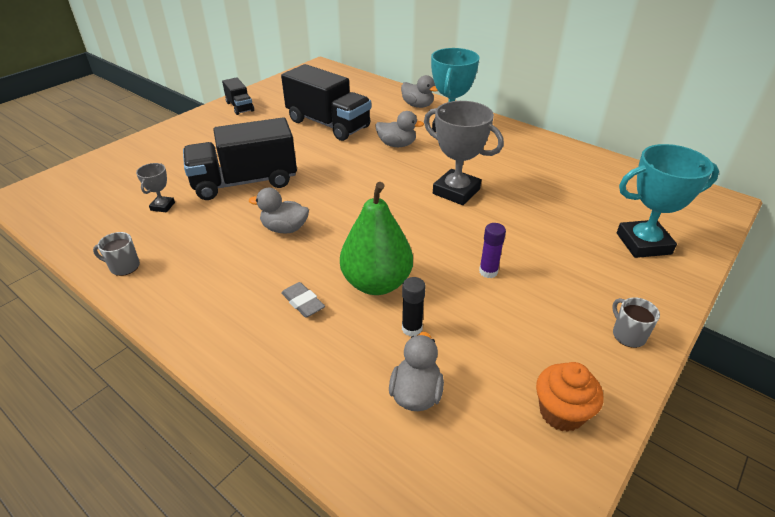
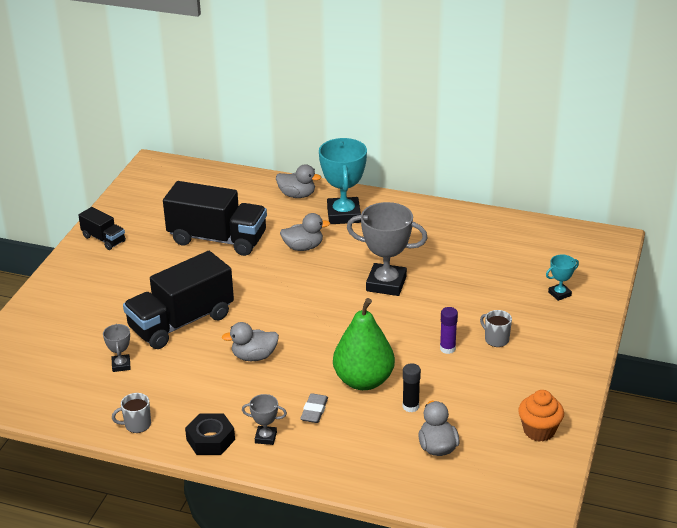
camera: 20 degrees left, 5 degrees down
grey eraser [281,282,325,318] -> grey eraser turned 75 degrees clockwise [300,393,328,423]
grey mug [612,297,660,348] -> grey mug moved to [480,310,512,347]
turquoise trophy [617,144,719,258] -> turquoise trophy [546,255,579,301], size x0.48
none -> black nut [185,413,235,455]
none -> grey trophy [242,394,287,445]

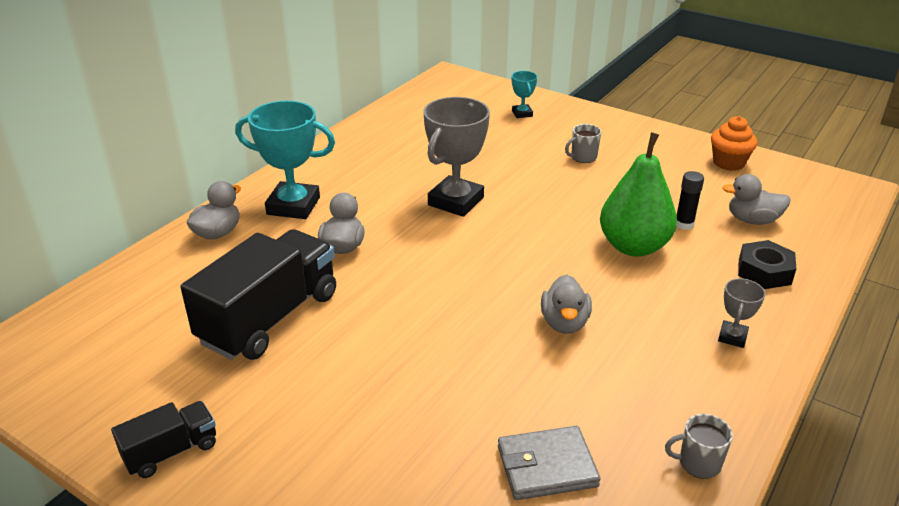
camera: 75 degrees left, 0 degrees up
grey trophy [103,324,131,372] -> grey wallet [498,426,601,500]
grey mug [112,393,151,433] -> grey mug turned 90 degrees clockwise [665,414,733,479]
black truck [123,251,234,349] -> none
black nut [185,413,235,455] -> black nut moved to [738,240,796,289]
grey eraser [300,393,328,423] -> none
purple glue stick [440,307,458,354] -> none

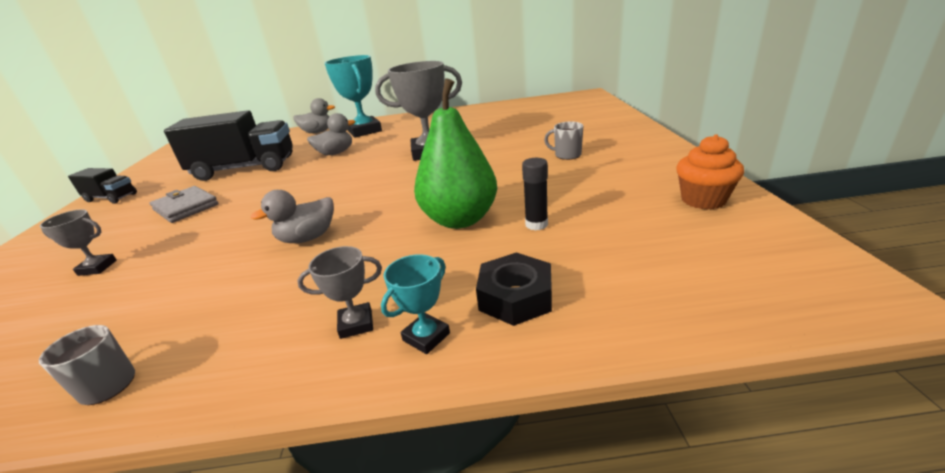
camera: 55 degrees right, 5 degrees down
grey wallet [498,426,601,500] -> grey wallet moved to [150,186,219,223]
turquoise trophy [512,71,537,118] -> turquoise trophy moved to [381,254,450,354]
grey duck [722,174,791,225] -> none
none -> grey trophy [40,209,117,276]

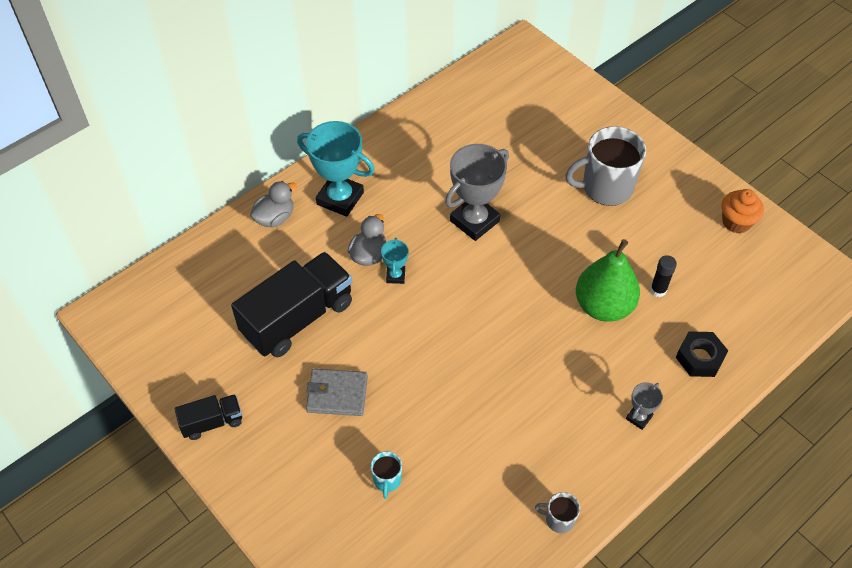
camera: 40 degrees left, 25 degrees up
grey trophy [40,209,117,276] -> turquoise mug [371,451,402,499]
grey duck [250,190,334,243] -> none
turquoise trophy [381,254,450,354] -> turquoise trophy moved to [381,238,409,284]
grey mug [544,122,583,160] -> grey mug [565,126,646,206], size x2.17

